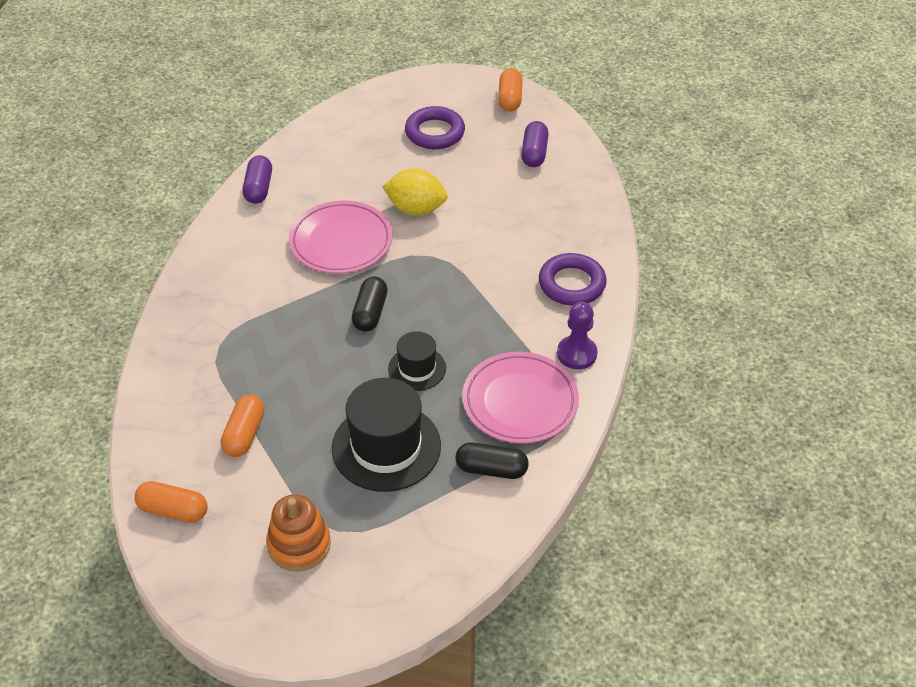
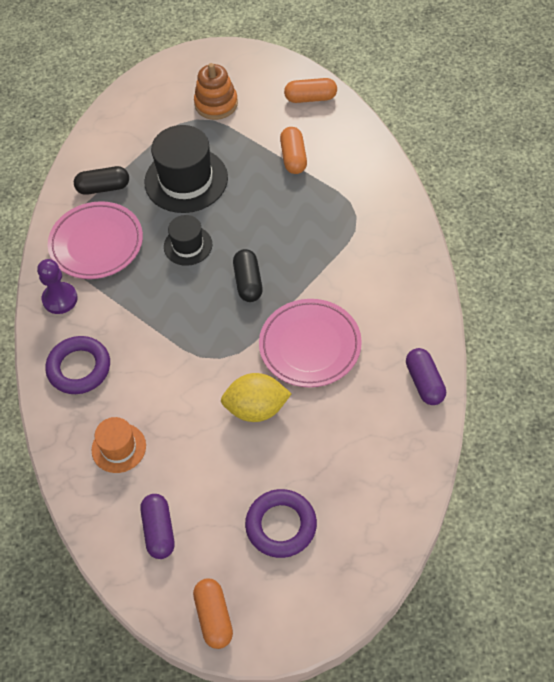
camera: 165 degrees right, 10 degrees up
none -> orange hat [91,417,146,473]

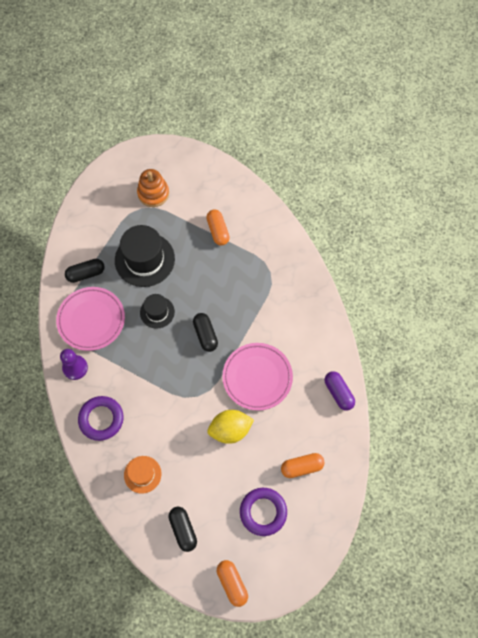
camera: 15 degrees left, 10 degrees up
purple capsule [140,494,174,559] -> black capsule [169,507,197,552]
orange capsule [284,78,337,103] -> orange capsule moved to [281,453,325,478]

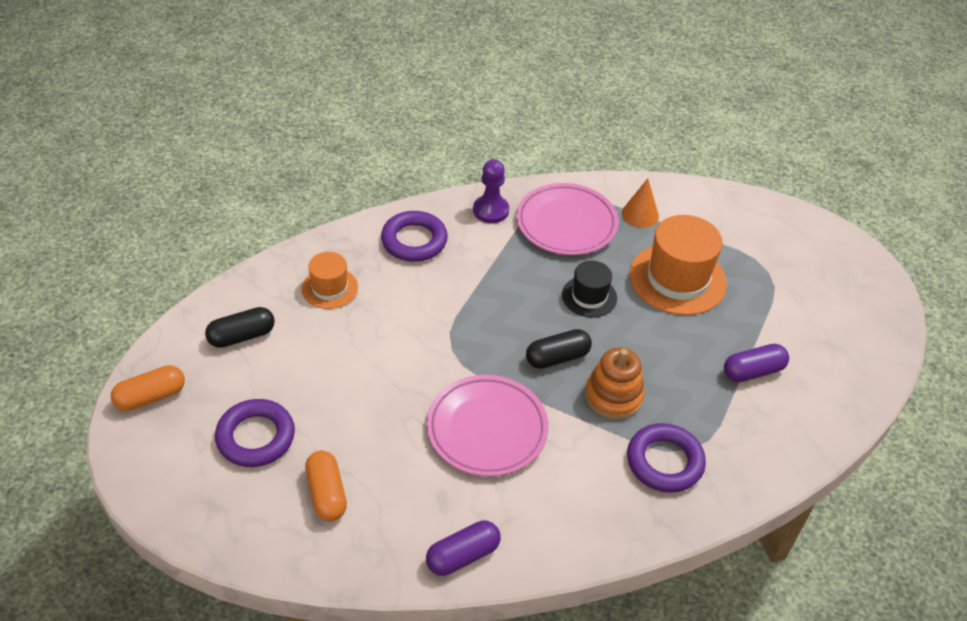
camera: 85 degrees right, 20 degrees down
black capsule [65,259,105,283] -> orange cone [622,178,659,228]
black hat [115,225,175,287] -> orange hat [630,215,727,315]
orange stacking toy [137,169,169,207] -> orange stacking toy moved to [585,347,645,420]
orange capsule [206,209,230,246] -> purple capsule [724,344,789,382]
yellow lemon [207,410,254,444] -> none
none -> purple ring [627,423,706,493]

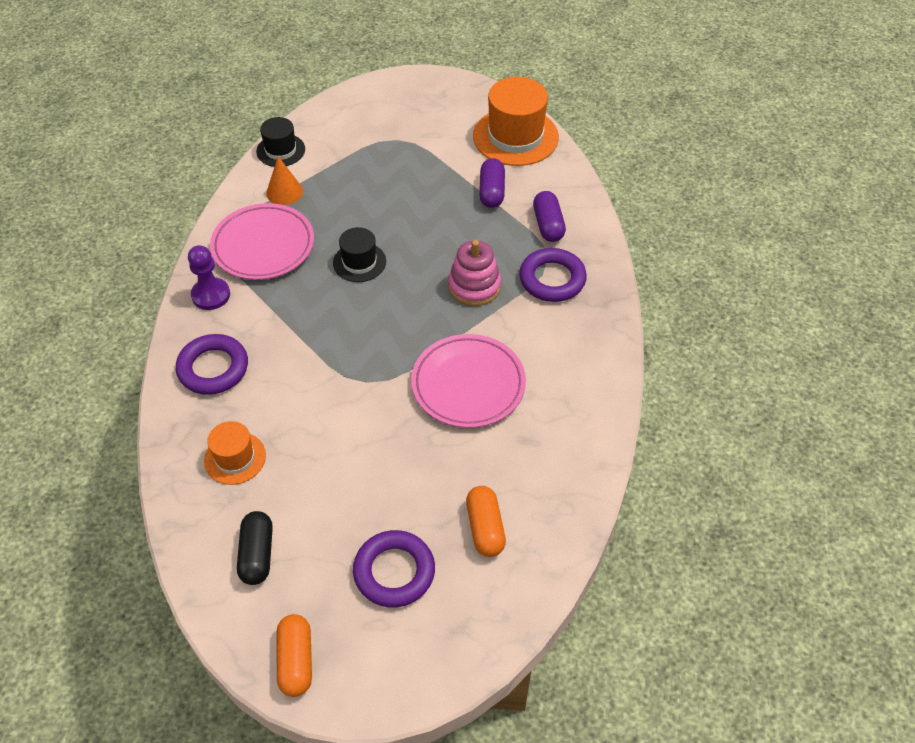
camera: 65 degrees left, 5 degrees up
orange capsule [305,450,347,521] -> orange capsule turned 75 degrees clockwise [466,486,506,557]
purple capsule [426,520,501,576] -> purple capsule moved to [533,191,566,242]
black capsule [526,329,592,369] -> none
orange stacking toy [585,347,645,420] -> pink stacking toy [448,240,501,306]
orange hat [630,215,727,315] -> orange hat moved to [473,77,559,166]
none -> black hat [256,117,305,167]

